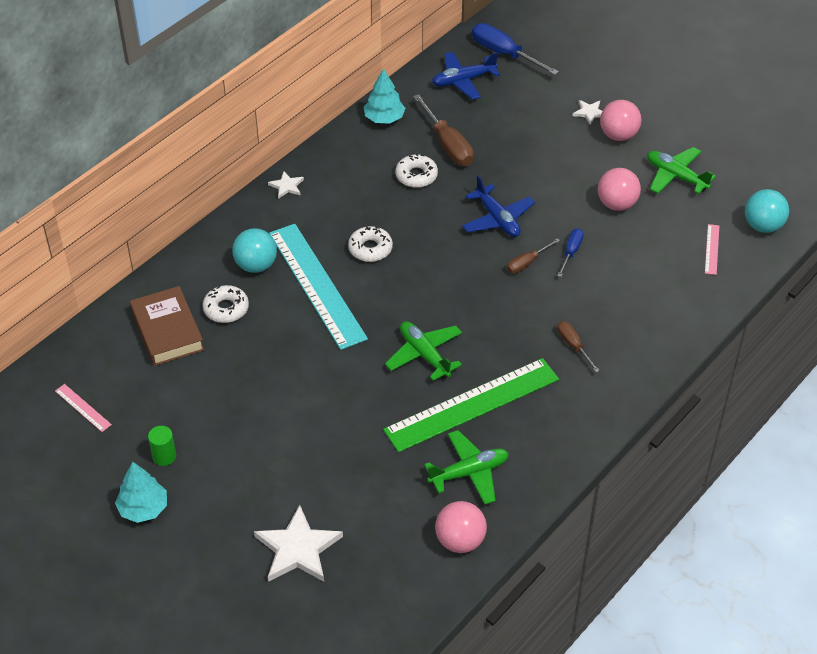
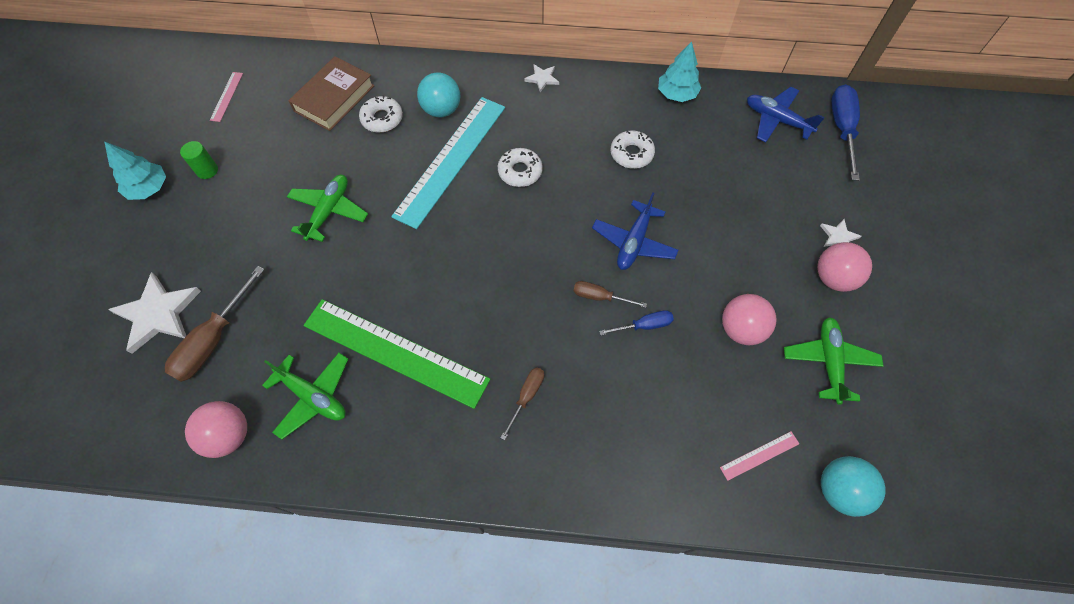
camera: 55 degrees right, 15 degrees up
green plane [385,321,462,381] -> green plane moved to [287,175,368,242]
brown screwdriver [413,94,474,166] -> brown screwdriver moved to [165,266,265,382]

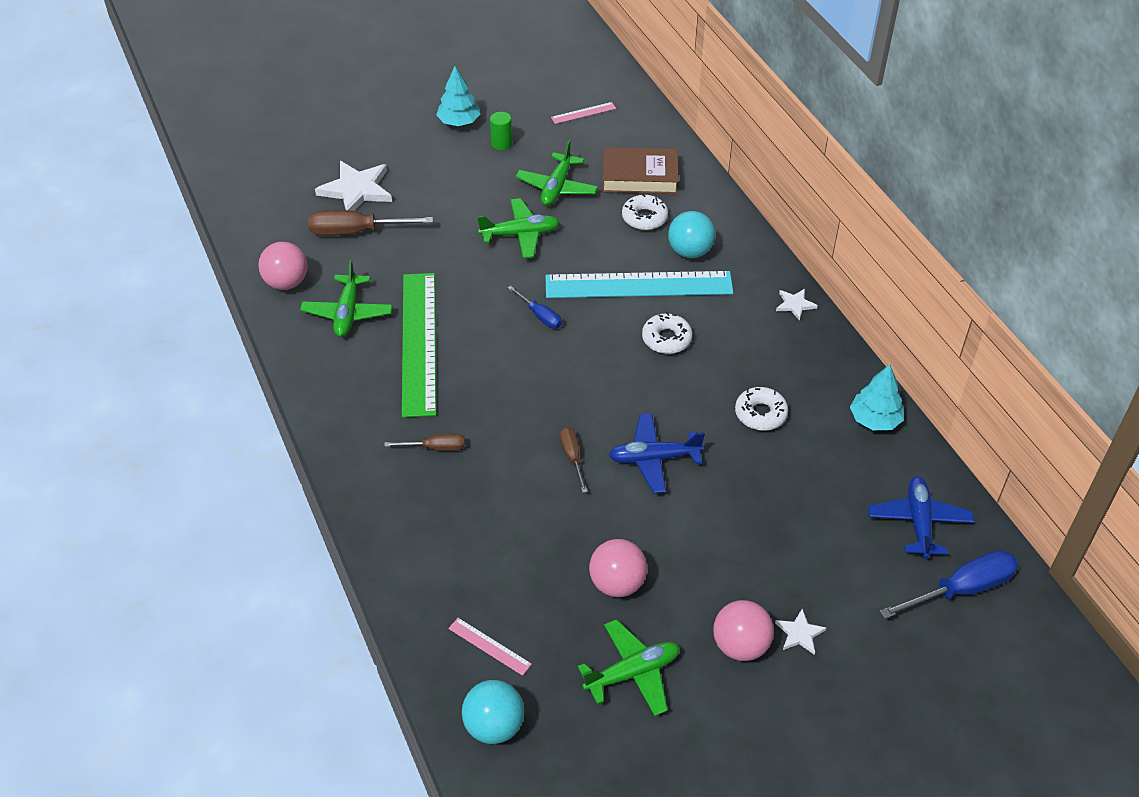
camera: 60 degrees right, 15 degrees down
blue screwdriver [599,310,674,336] -> blue screwdriver moved to [508,286,562,329]
none -> green plane [515,140,598,206]

